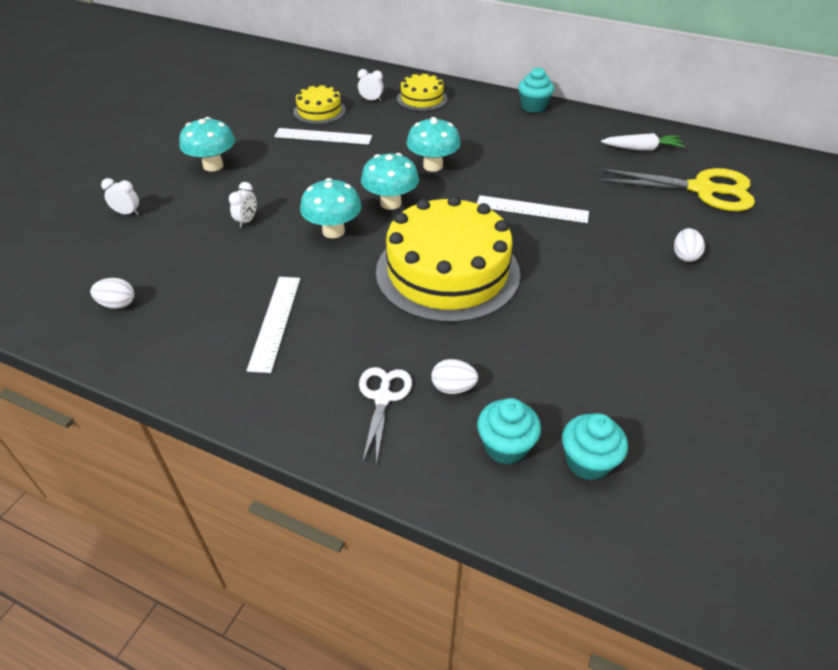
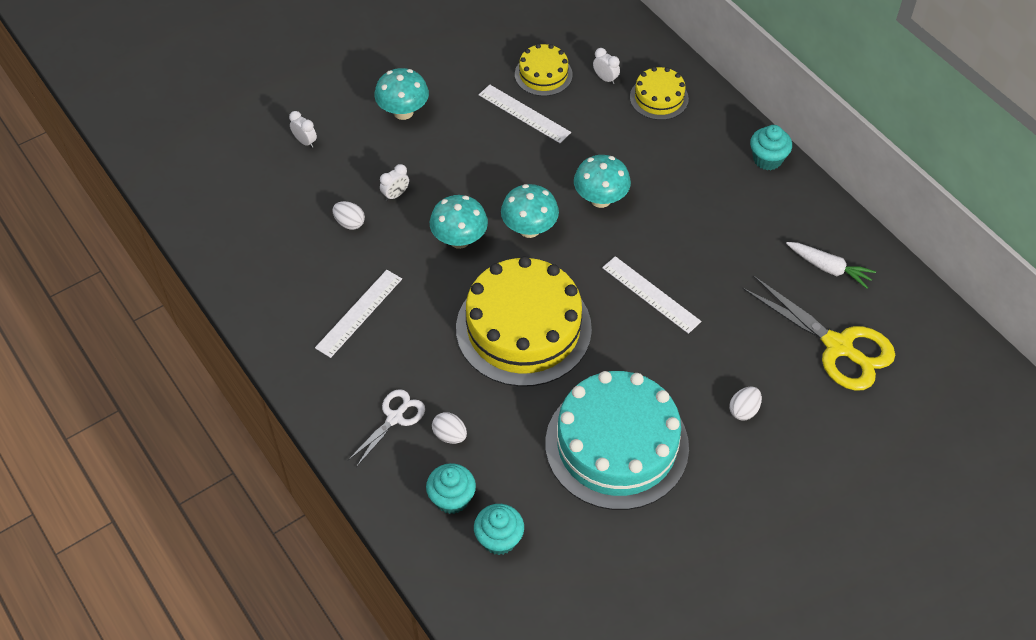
camera: 30 degrees right, 10 degrees up
white egg [90,278,134,309] -> white egg moved to [332,201,365,230]
none -> turquoise cake [545,371,689,510]

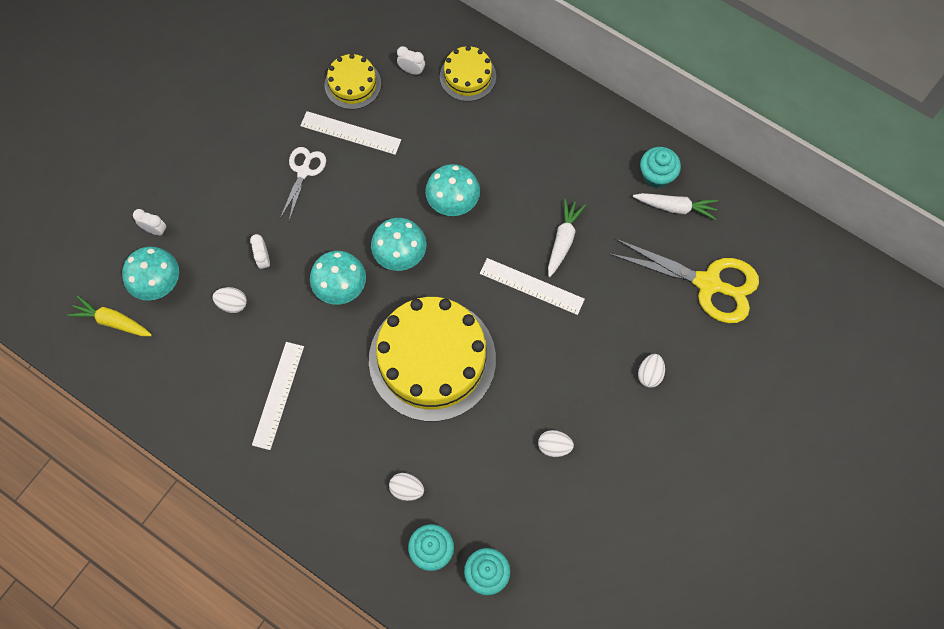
camera: 20 degrees left, 15 degrees up
white scissors [348,389,425,467] -> white scissors moved to [280,147,326,221]
turquoise mushroom [374,68,429,120] -> turquoise mushroom moved to [122,247,179,301]
white clock [380,164,409,201] -> white clock turned 135 degrees clockwise [250,234,270,270]
turquoise cake [545,371,689,510] -> white egg [538,430,574,457]
turquoise cupcake [750,125,792,170] -> turquoise cupcake moved to [640,147,681,188]
none -> yellow carrot [67,296,152,336]
none -> white carrot [548,199,586,277]

